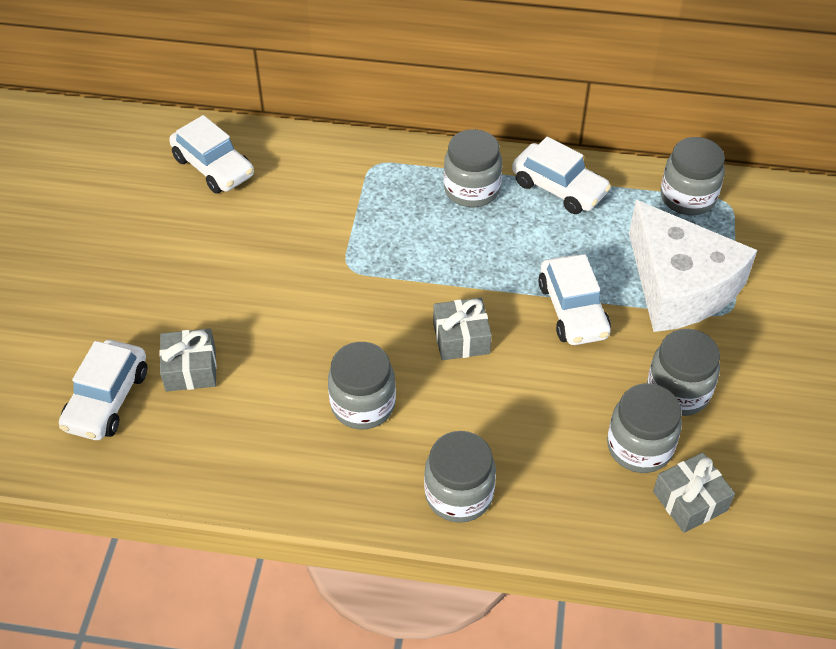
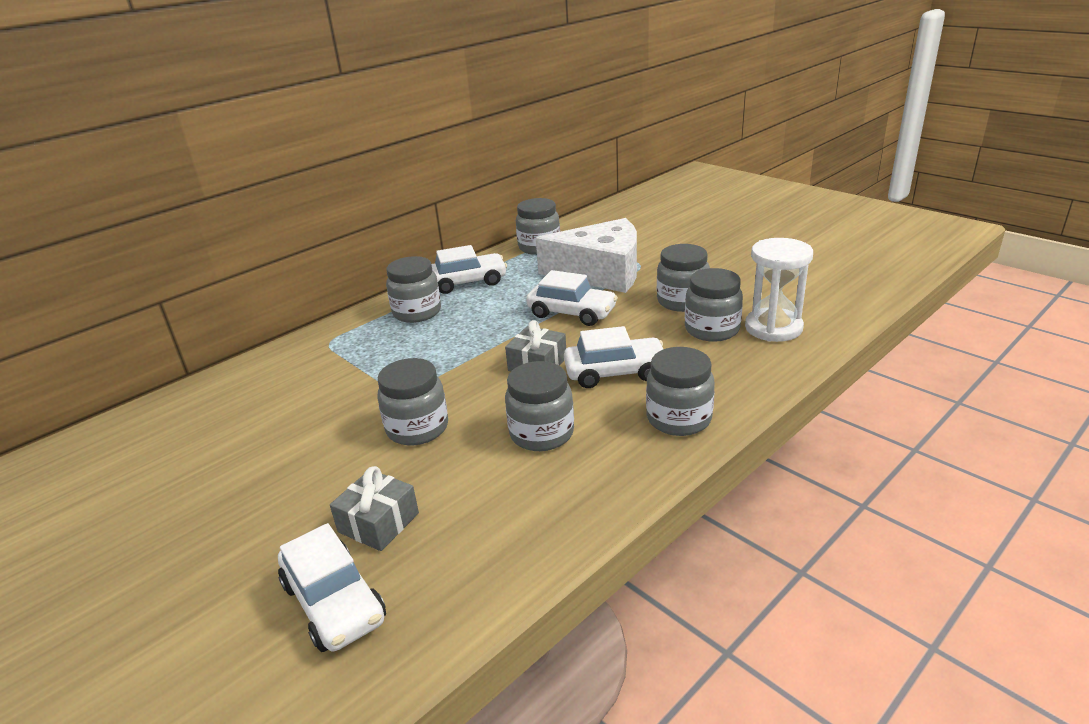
camera: 50 degrees left, 20 degrees down
white car [169,115,254,194] -> white car moved to [564,326,663,388]
grey gift [653,453,735,533] -> white hourglass [745,238,813,342]
none -> grey jar [377,358,448,445]

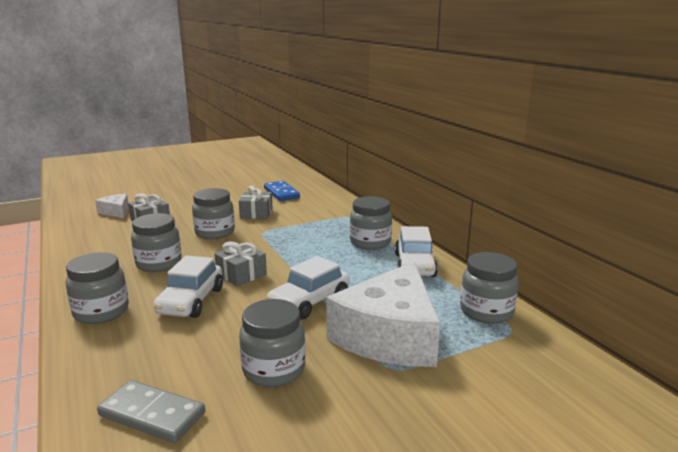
camera: 105 degrees right, 10 degrees down
white car [278,523,386,652] -> white cheese [95,194,129,218]
grey jar [685,268,743,342] -> none
white hourglass [745,238,813,342] -> grey domino [97,380,205,443]
none -> grey gift [239,186,272,219]
none -> blue domino [264,181,300,201]

